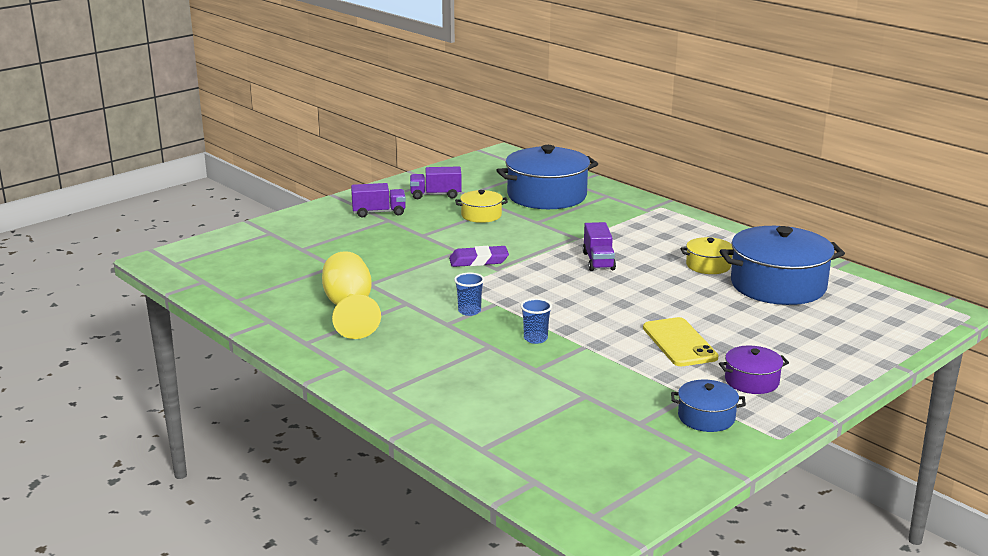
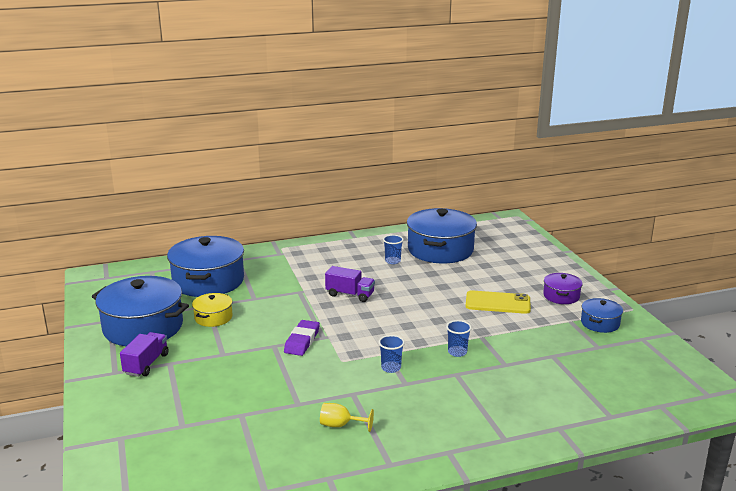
camera: 65 degrees left, 0 degrees up
yellow goblet [322,251,381,339] -> yellow goblet [320,403,374,432], size x0.50
purple truck [410,166,462,199] -> blue pot [92,276,189,346]
yellow pot [680,237,733,274] -> blue cup [383,235,404,264]

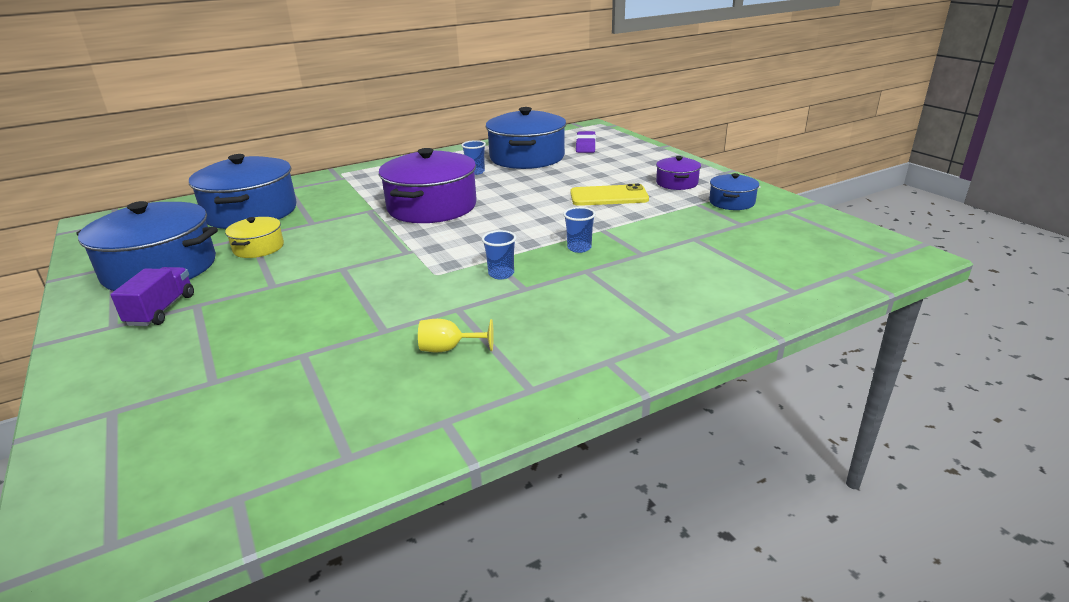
camera: 10 degrees left, 5 degrees up
purple eraser [284,320,320,356] -> purple eraser moved to [576,131,596,153]
purple truck [325,266,375,302] -> purple pot [379,148,477,223]

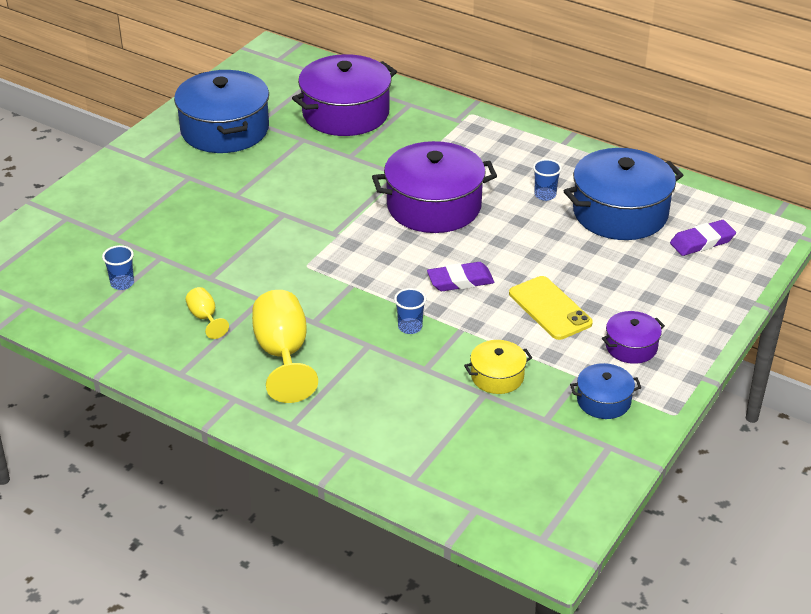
camera: 60 degrees right, 10 degrees up
purple truck [111,267,194,326] -> none
blue pot [189,154,297,229] -> purple pot [292,54,397,136]
yellow pot [225,217,284,258] -> yellow pot moved to [464,340,532,394]
blue cup [482,230,516,279] -> blue cup moved to [102,245,134,290]
none -> yellow goblet [252,290,318,403]
none -> purple eraser [427,262,494,291]

